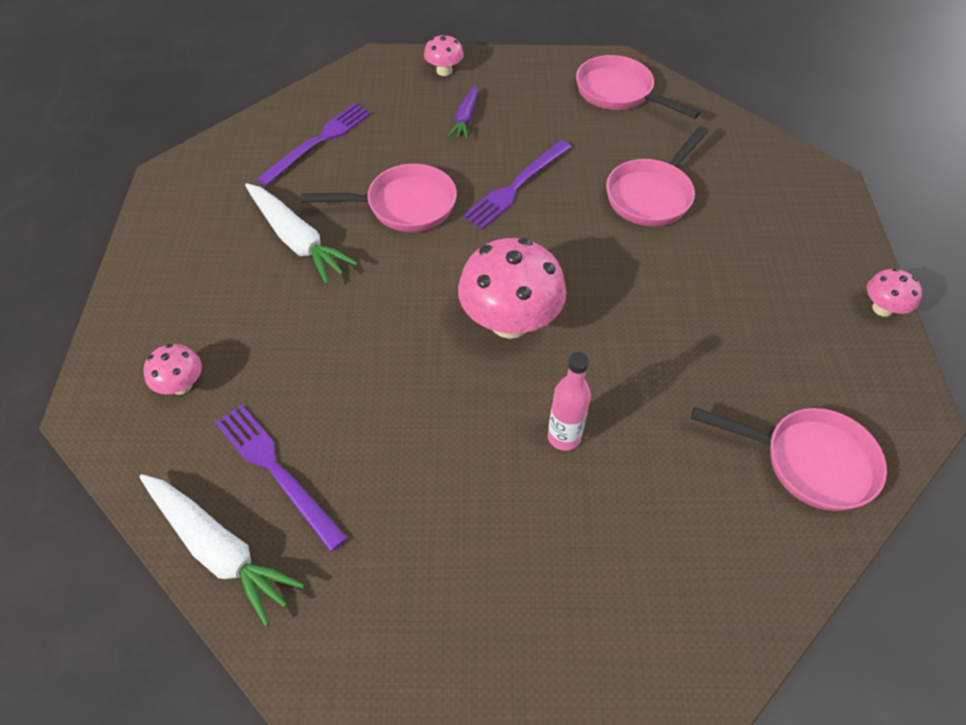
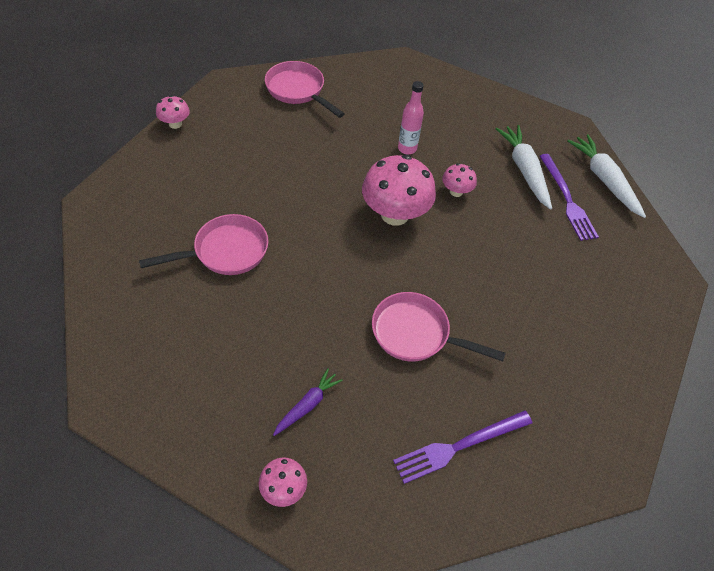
camera: 155 degrees left, 0 degrees up
pink mushroom [144,344,202,395] -> pink mushroom moved to [442,163,477,197]
white carrot [245,183,358,284] -> white carrot moved to [496,125,552,210]
purple fork [463,140,571,229] -> none
pink pan [576,55,700,119] -> none

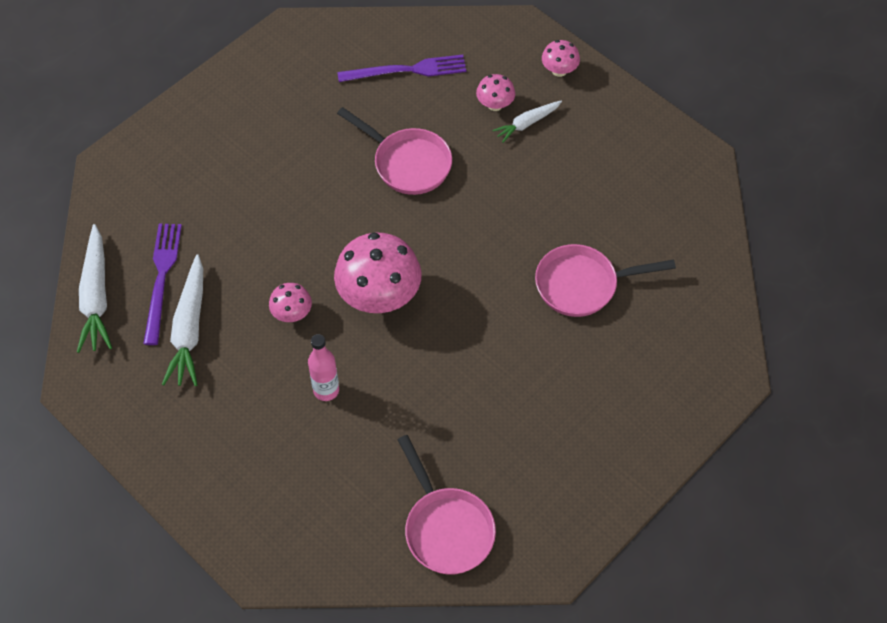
camera: 160 degrees left, 5 degrees up
pink mushroom [156,95,190,129] -> pink mushroom moved to [476,74,515,111]
purple carrot [273,368,343,436] -> white carrot [492,100,562,143]

